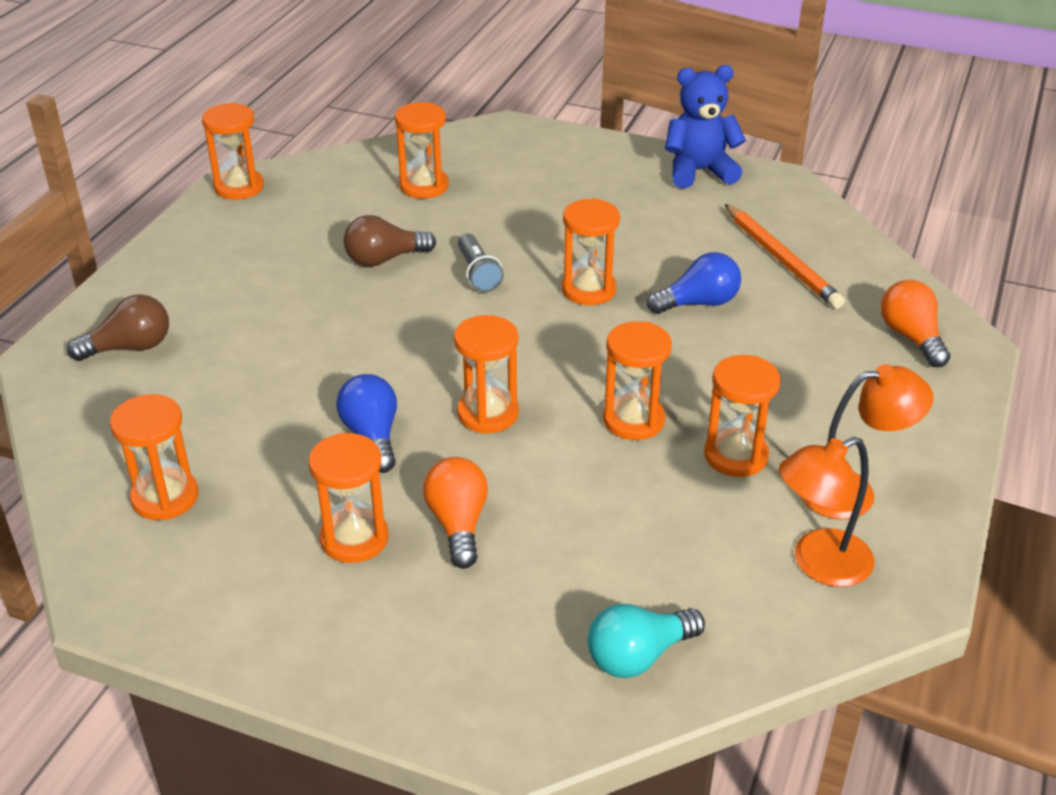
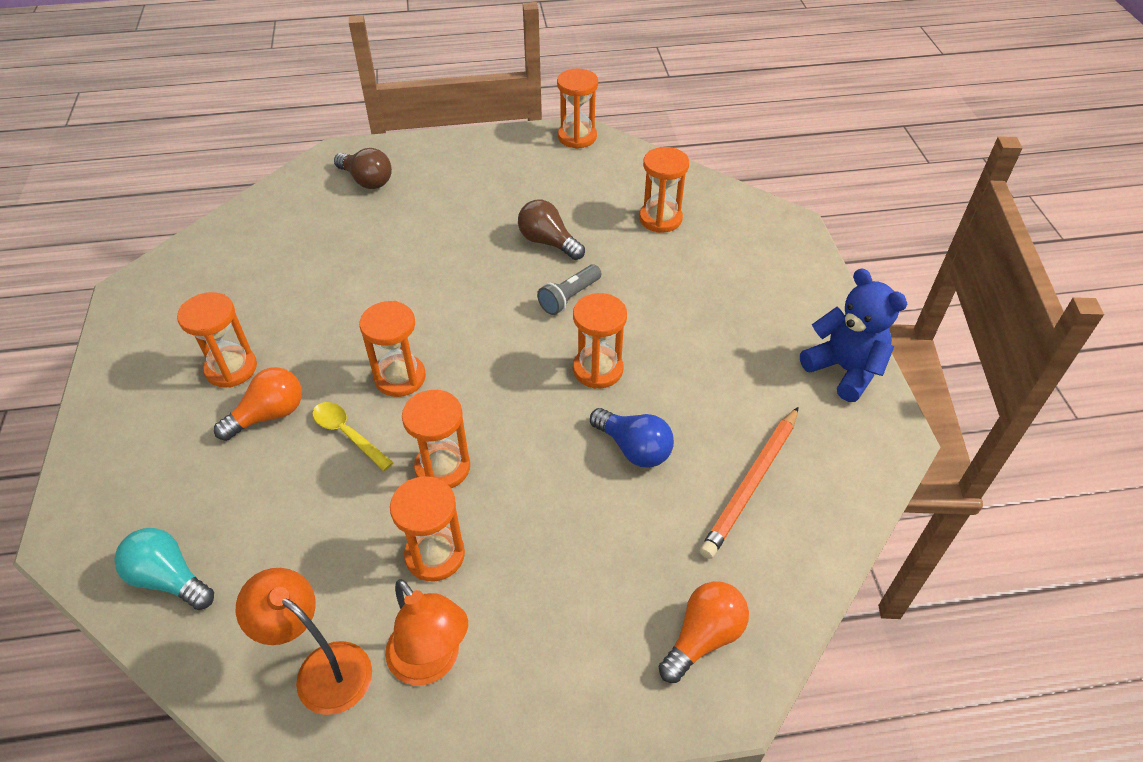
camera: 60 degrees right, 10 degrees up
orange hourglass [110,394,198,520] -> none
blue light bulb [336,374,397,473] -> none
none -> yellow spoon [313,402,393,471]

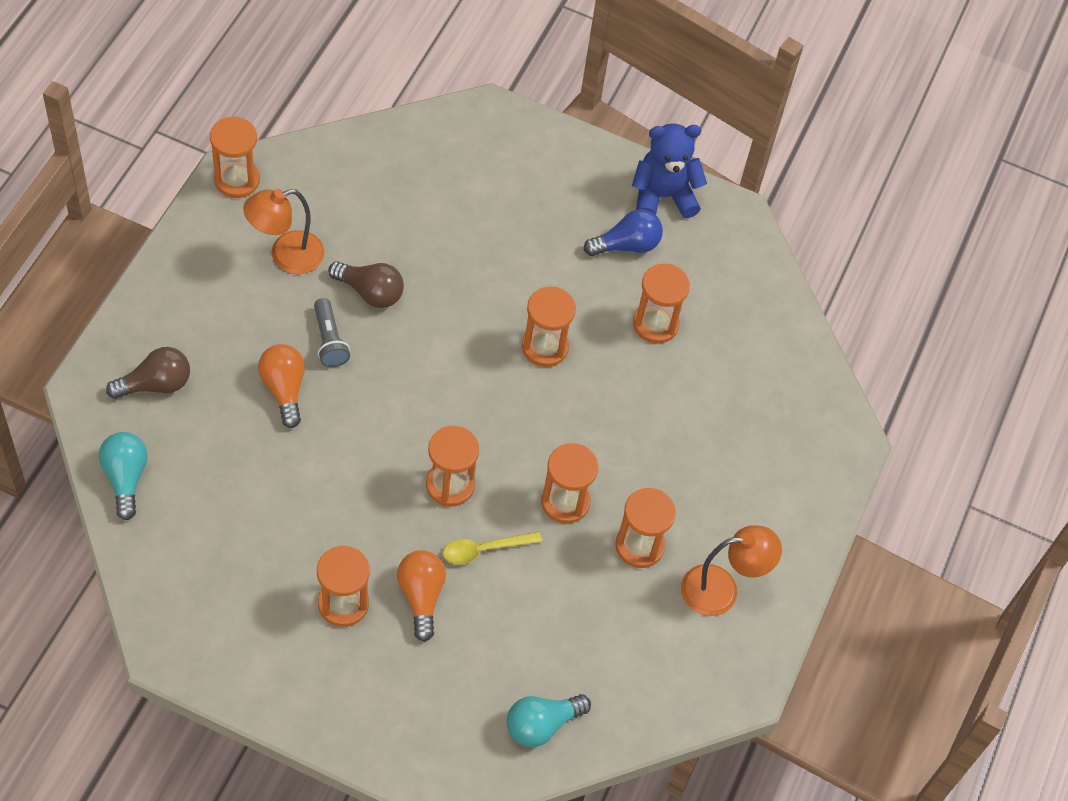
camera: 65 degrees left, 10 degrees up
orange lamp [236,568,372,715] -> orange lamp moved to [243,189,324,274]
brown light bulb [518,200,585,260] -> brown light bulb turned 135 degrees counterclockwise [328,261,404,308]
grey flashlight [537,264,601,315] -> grey flashlight moved to [314,298,350,367]
blue light bulb [590,408,674,468] -> blue light bulb moved to [584,209,663,256]
orange hourglass [639,147,689,233] -> orange hourglass moved to [633,263,690,344]
orange light bulb [659,581,749,683] -> orange light bulb moved to [258,344,305,428]
orange pencil [699,407,799,559] -> none
none -> turquoise light bulb [99,432,147,520]

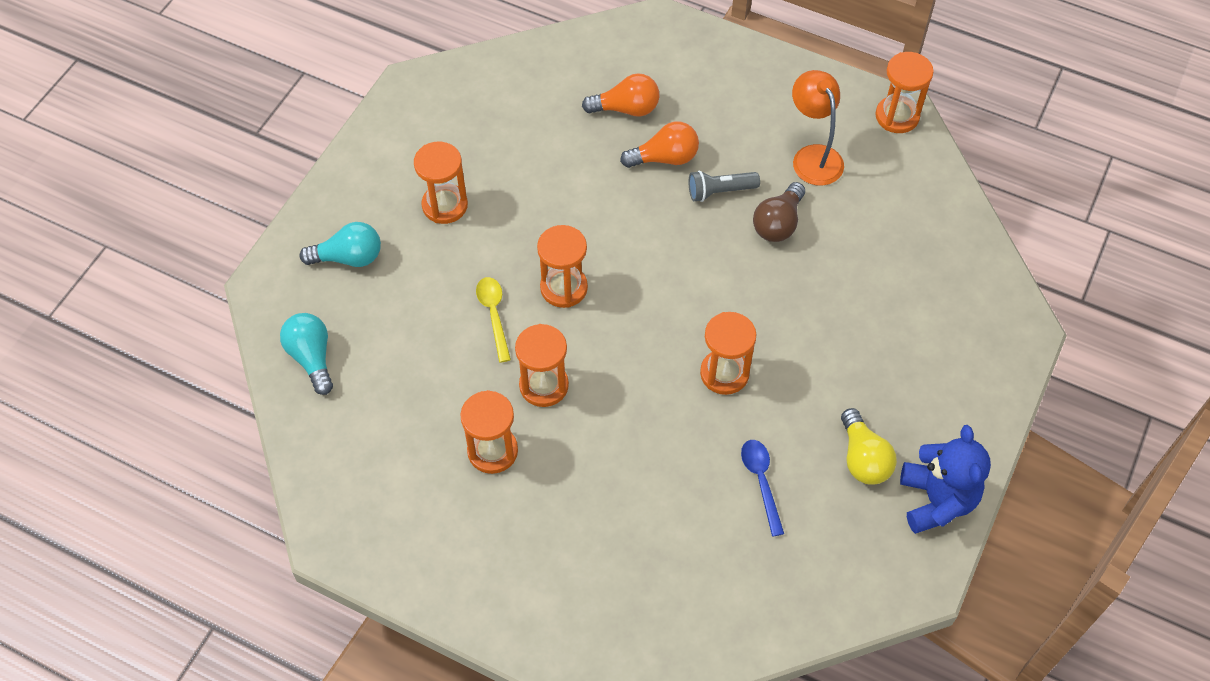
camera: 100 degrees right, 0 degrees up
turquoise light bulb [99,432,147,520] -> turquoise light bulb moved to [300,222,381,267]
brown light bulb [106,347,190,399] -> none
orange light bulb [397,550,446,642] -> orange light bulb moved to [582,73,660,116]
blue light bulb [584,209,663,256] -> yellow light bulb [841,408,897,485]
orange hourglass [633,263,690,344] -> blue spoon [741,440,784,537]
orange lamp [681,525,782,616] -> none

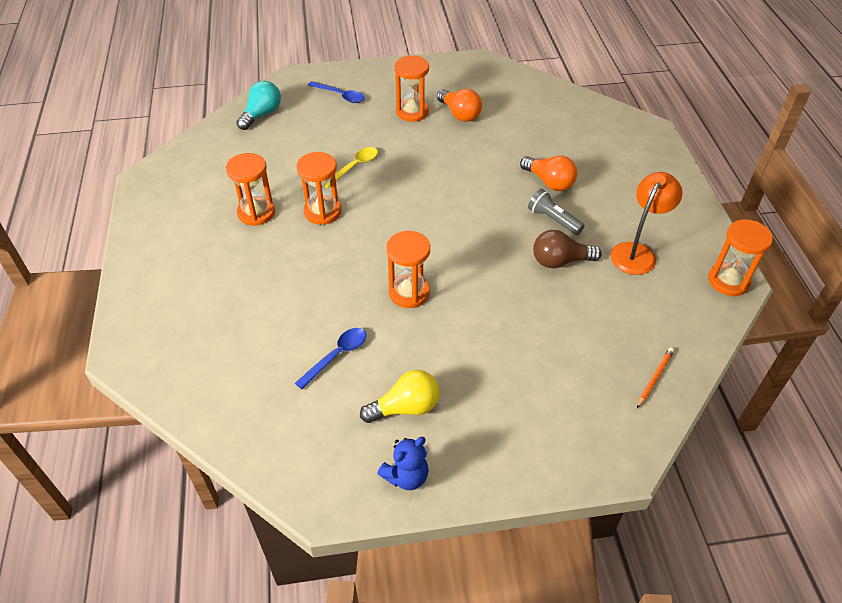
camera: 55 degrees right, 10 degrees down
turquoise light bulb [300,222,381,267] -> blue spoon [308,81,364,103]
orange hourglass [537,225,588,308] -> none
orange light bulb [582,73,660,116] -> orange light bulb moved to [437,89,482,122]
yellow light bulb [841,408,897,485] -> yellow light bulb turned 150 degrees counterclockwise [360,370,440,423]
blue teddy bear [900,425,991,534] -> blue teddy bear [377,437,429,490], size x0.63
none -> orange pencil [637,348,674,408]

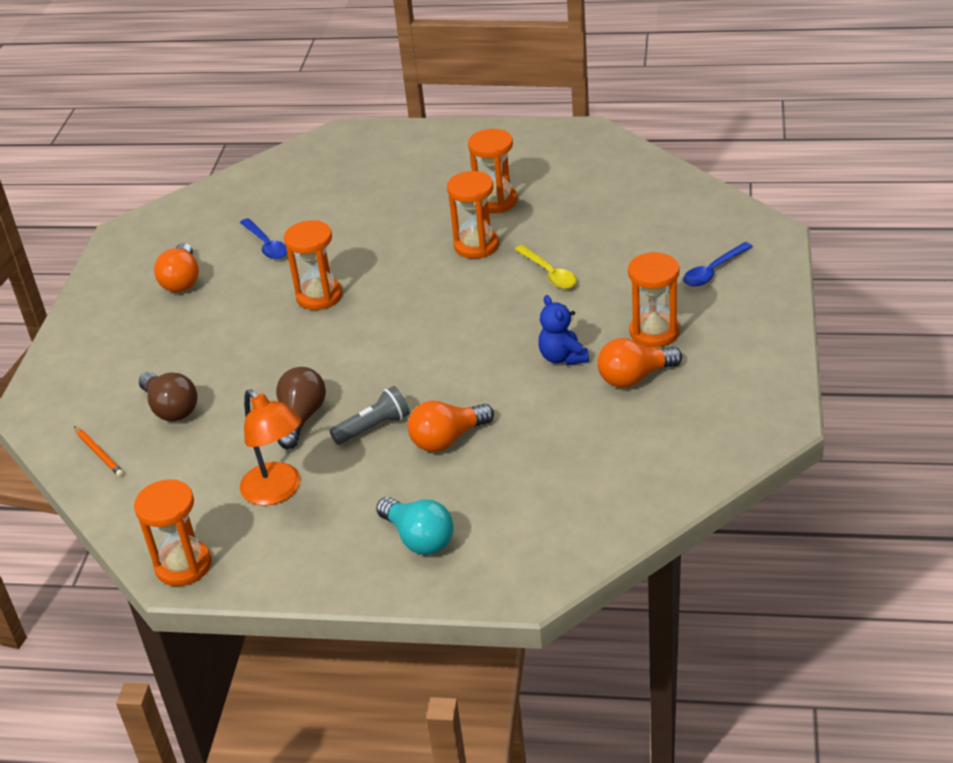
camera: 110 degrees right, 10 degrees down
turquoise light bulb [236,81,281,130] -> turquoise light bulb moved to [376,497,453,555]
yellow light bulb [360,370,440,423] -> orange light bulb [154,243,199,292]
blue teddy bear [377,437,429,490] -> blue teddy bear moved to [538,295,589,365]
none -> brown light bulb [139,372,198,421]

